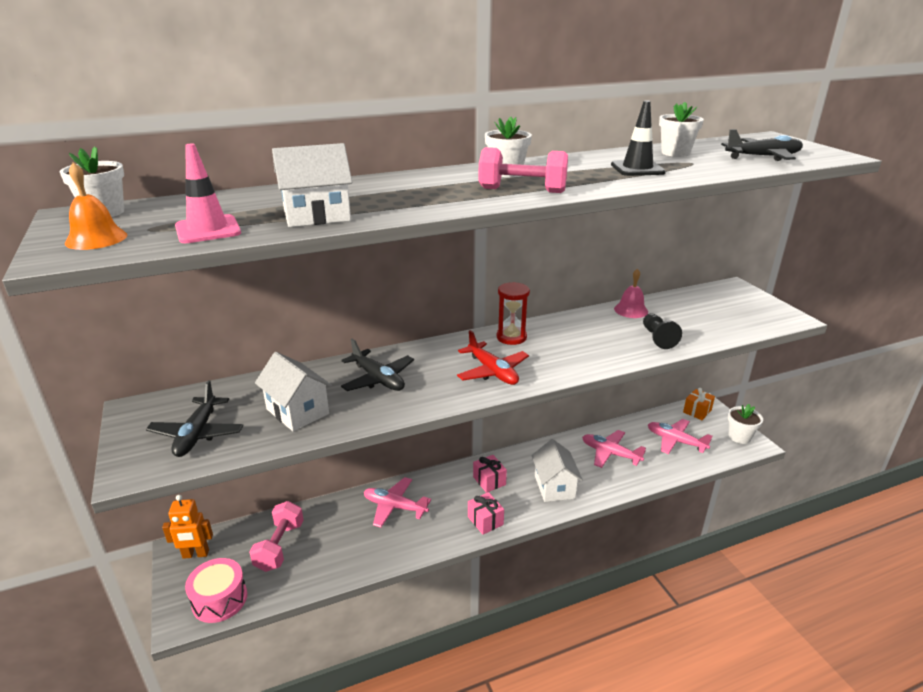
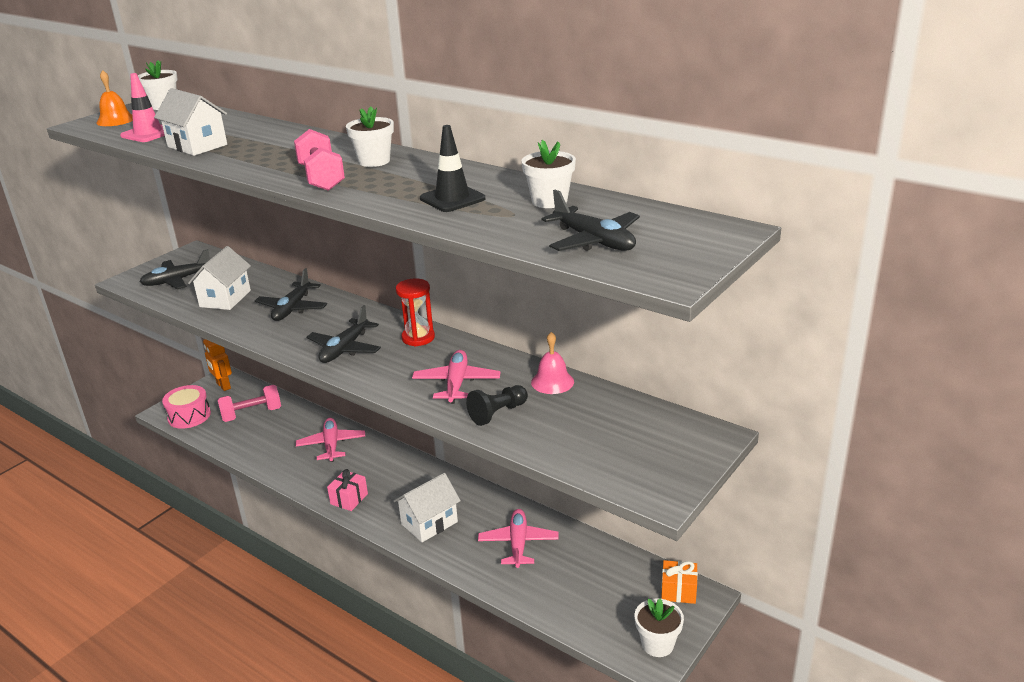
camera: 60 degrees right, 0 degrees up
red plane [457,330,529,385] -> black plane [306,305,381,363]
pink gift [473,455,507,493] -> none
pink plane [648,419,712,454] -> pink plane moved to [412,350,501,404]

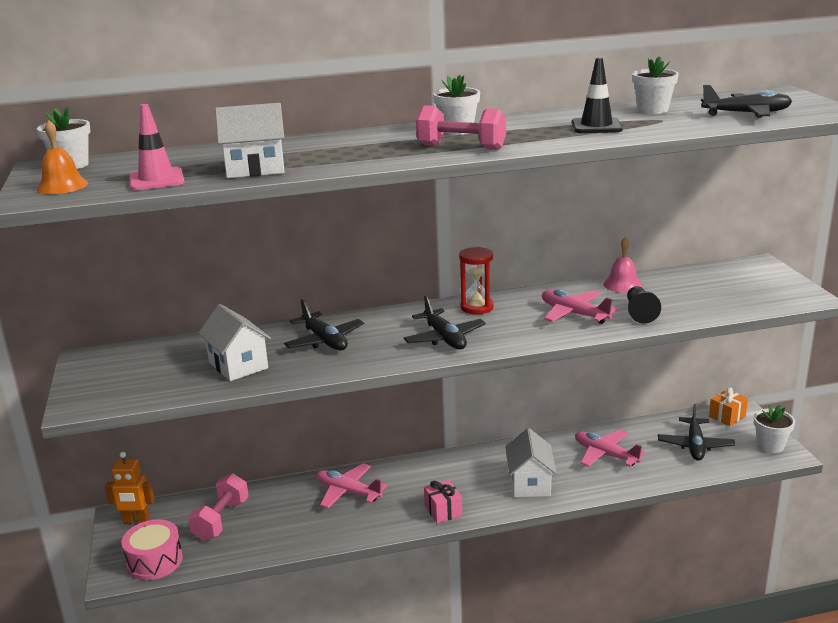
camera: 50 degrees left, 5 degrees down
black plane [140,249,210,289] -> black plane moved to [658,404,735,461]

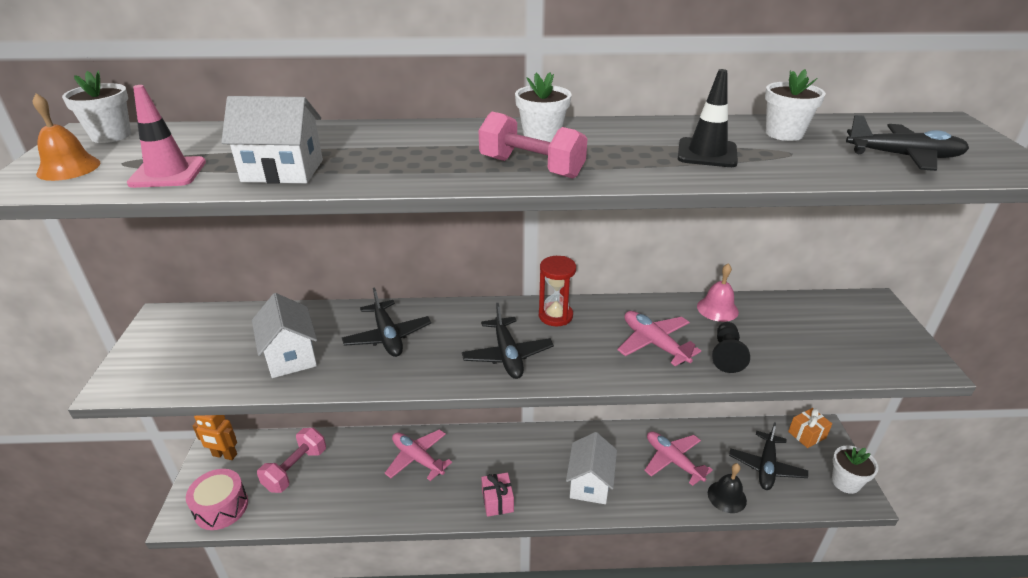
camera: 10 degrees right, 10 degrees up
none -> black bell [708,463,747,513]

